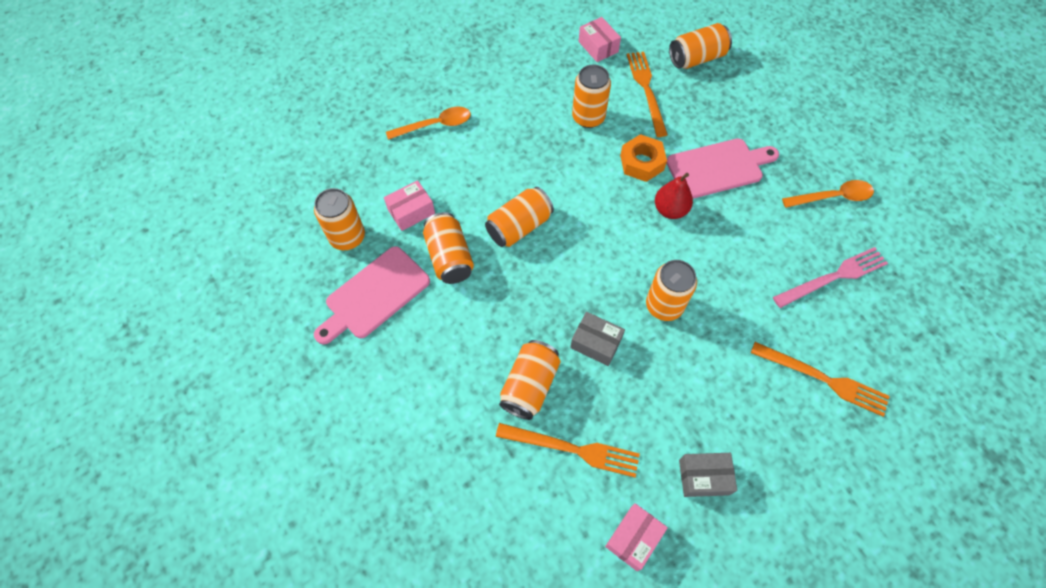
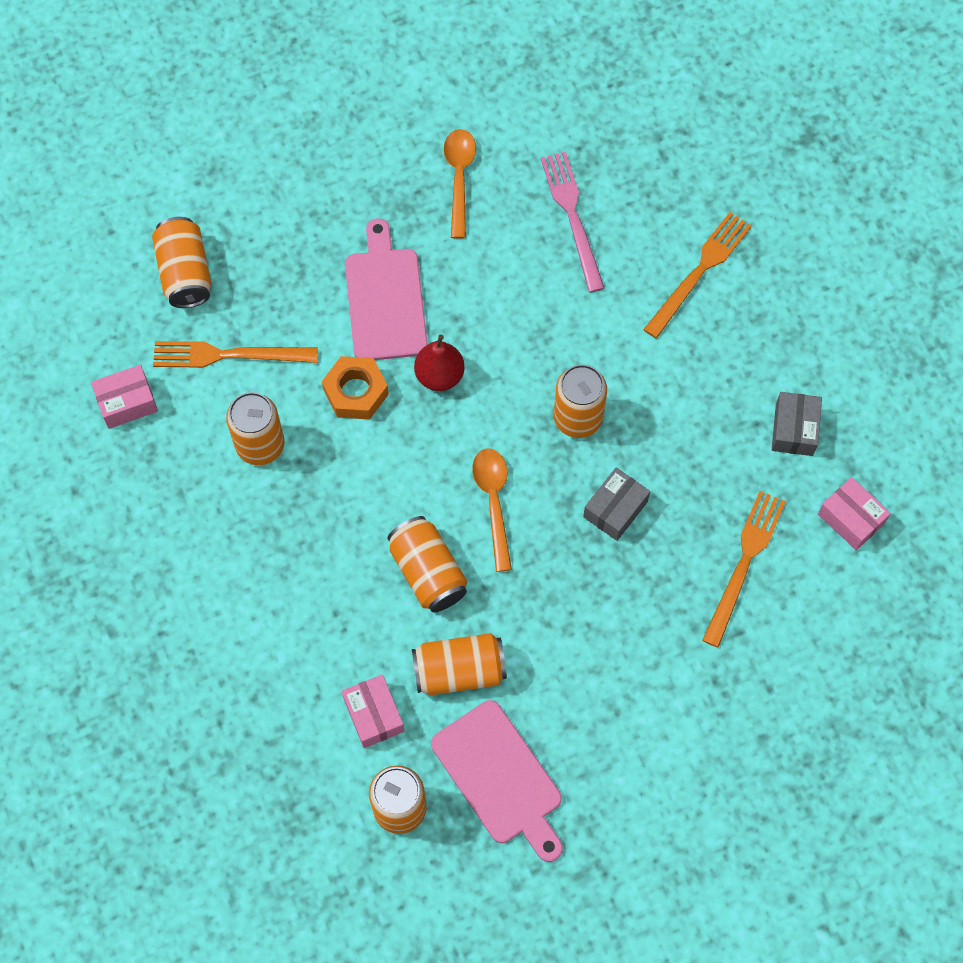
camera: 80 degrees left, 5 degrees up
orange spoon [386,107,471,140] -> orange spoon moved to [472,448,512,572]
orange can [499,340,561,420] -> none

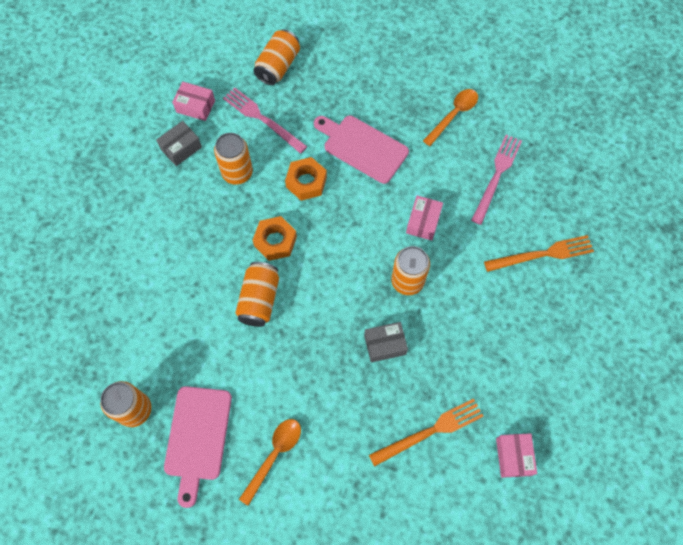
camera: 40 degrees right, 0 degrees up
orange fork [153,341,318,368] -> pink fork [223,87,308,154]
pink box [342,674,404,748] -> pink box moved to [406,196,443,241]
pink cutting board [345,218,428,360] -> pink cutting board turned 90 degrees counterclockwise [314,116,409,184]
orange can [412,633,507,695] -> none
red pear [414,335,465,391] -> none
orange spoon [472,448,512,572] -> orange spoon moved to [239,419,301,506]
grey box [772,392,822,456] -> grey box moved to [156,121,202,166]
none -> orange nut [253,216,297,261]

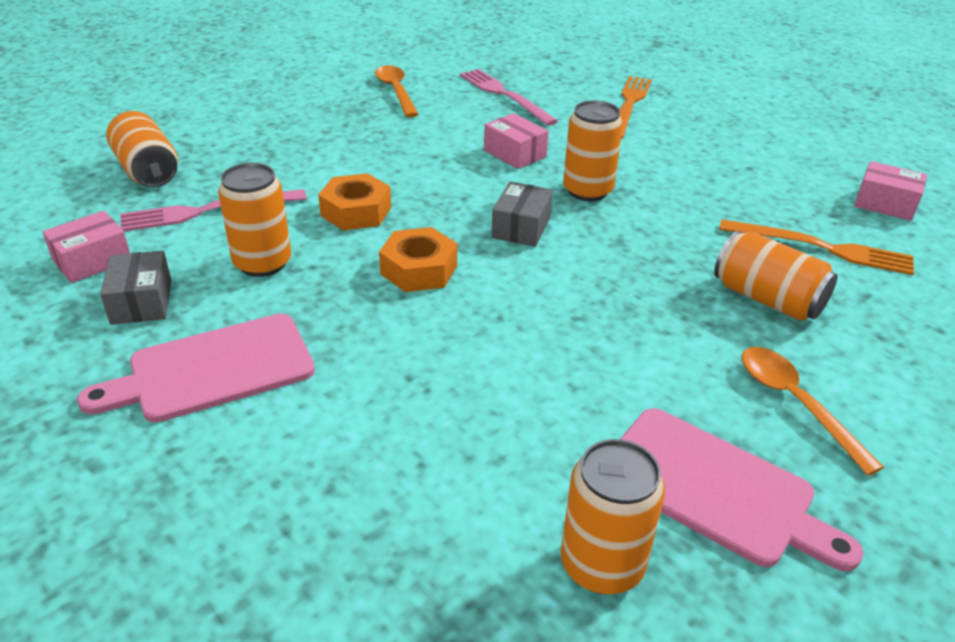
camera: 60 degrees left, 30 degrees down
orange can [235,262,279,327] -> orange can moved to [714,231,838,321]
pink cutting board [314,116,409,184] -> pink cutting board moved to [77,314,315,423]
grey box [364,322,408,363] -> grey box moved to [491,182,553,247]
orange fork [369,398,483,467] -> orange fork turned 105 degrees clockwise [719,219,914,275]

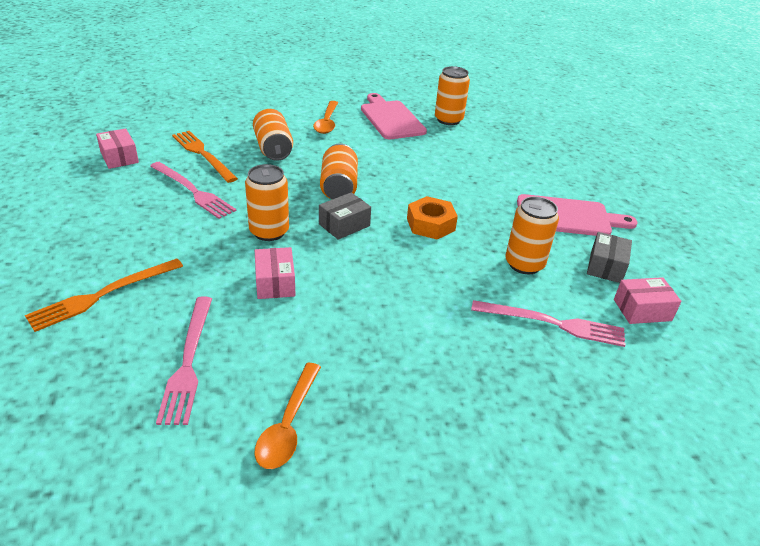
camera: 150 degrees left, 0 degrees up
orange can [106,111,178,187] -> orange can moved to [320,143,358,199]
orange nut [318,173,391,231] -> none
none -> pink fork [150,162,236,219]

